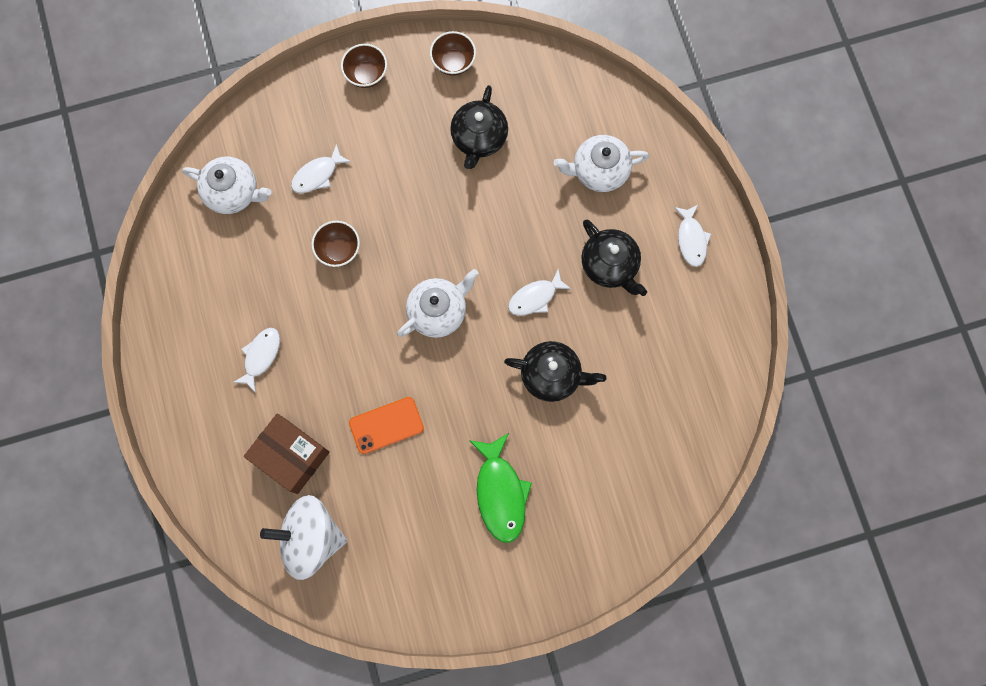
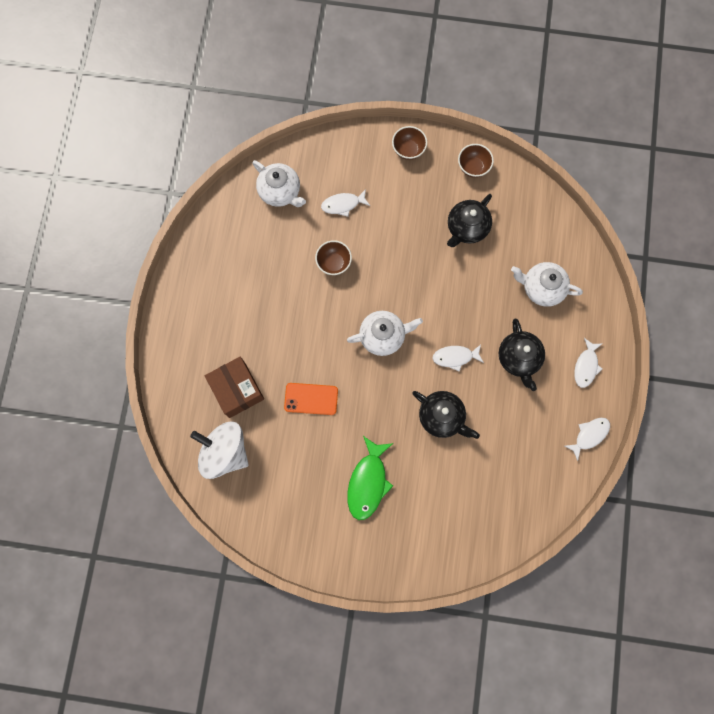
camera: 25 degrees right, 0 degrees up
white fish [233,328,280,393] -> white fish moved to [565,418,610,461]

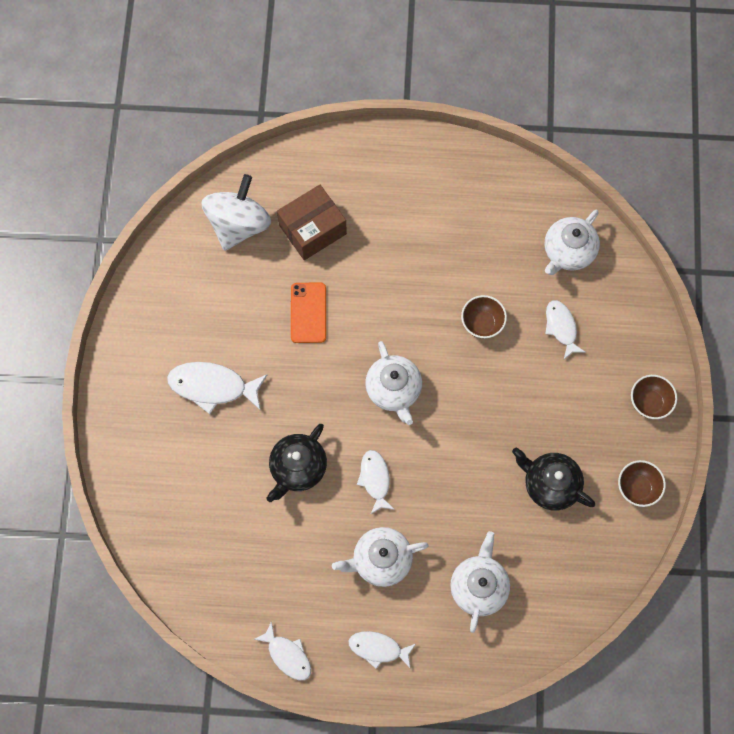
camera: 85 degrees right, 5 degrees down
green fish [347,436,393,520] -> white fish [167,362,268,414]
black teapot [499,319,545,391] -> white teapot [332,527,429,587]

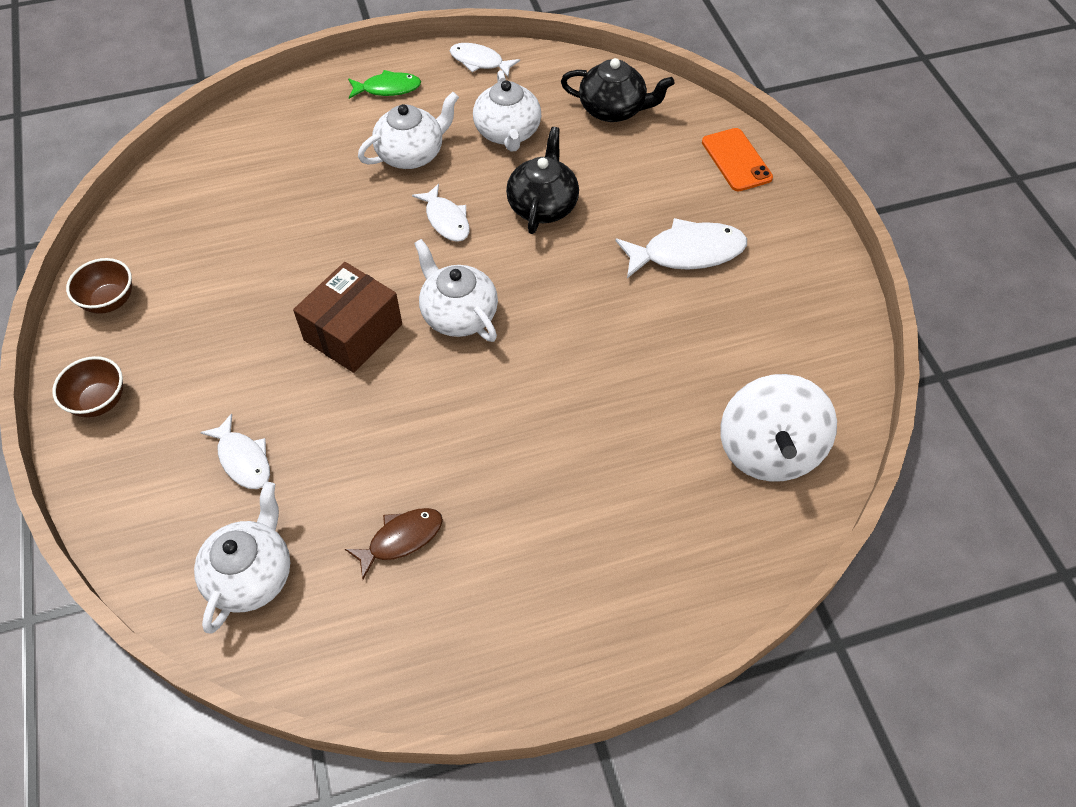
camera: 160 degrees right, 15 degrees down
brown box [277,185,347,260] -> brown box moved to [293,262,402,373]
orange phone [291,282,326,343] -> orange phone moved to [702,128,773,192]
white fish [349,631,415,669] -> green fish [348,70,421,99]
white teapot [450,531,510,633] -> white teapot moved to [473,70,541,152]
brown bowl [461,295,507,338] -> none
black teapot [512,447,595,511] -> black teapot moved to [561,58,674,122]
none -> brown fish [345,508,443,580]

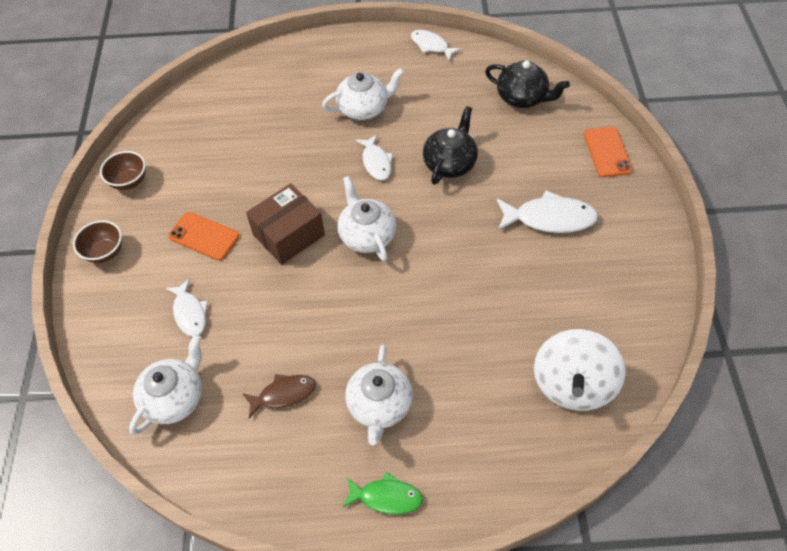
camera: 15 degrees right, 0 degrees up
green fish [348,70,421,99] -> green fish moved to [343,472,423,515]
white teapot [473,70,541,152] -> white teapot moved to [345,345,413,445]
none -> orange phone [168,212,239,261]

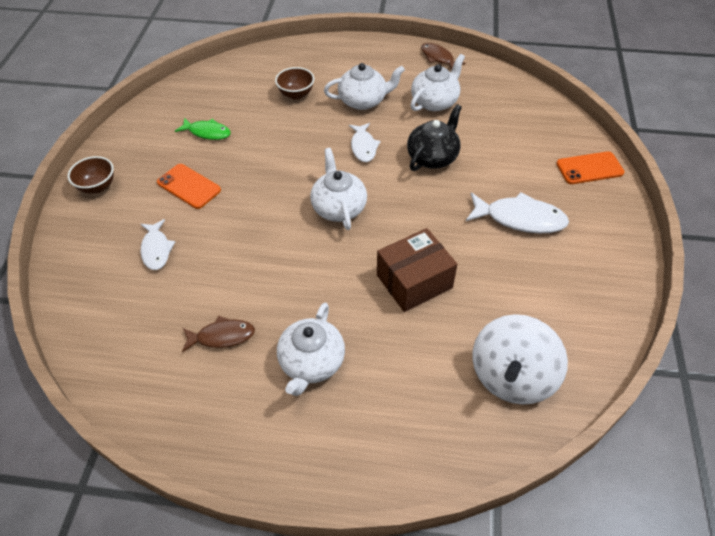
camera: 10 degrees right, 5 degrees down
brown bowl [100,151,146,190] -> brown bowl moved to [275,67,314,100]
white teapot [129,335,202,435] -> white teapot moved to [411,54,465,111]
brown box [246,183,325,265] -> brown box moved to [377,228,457,312]
green fish [343,472,423,515] -> green fish moved to [175,118,231,140]
white fish [411,30,461,60] -> brown fish [421,43,466,71]
black teapot [485,60,570,108] -> none
orange phone [584,127,633,177] -> orange phone turned 75 degrees clockwise [556,151,625,184]

